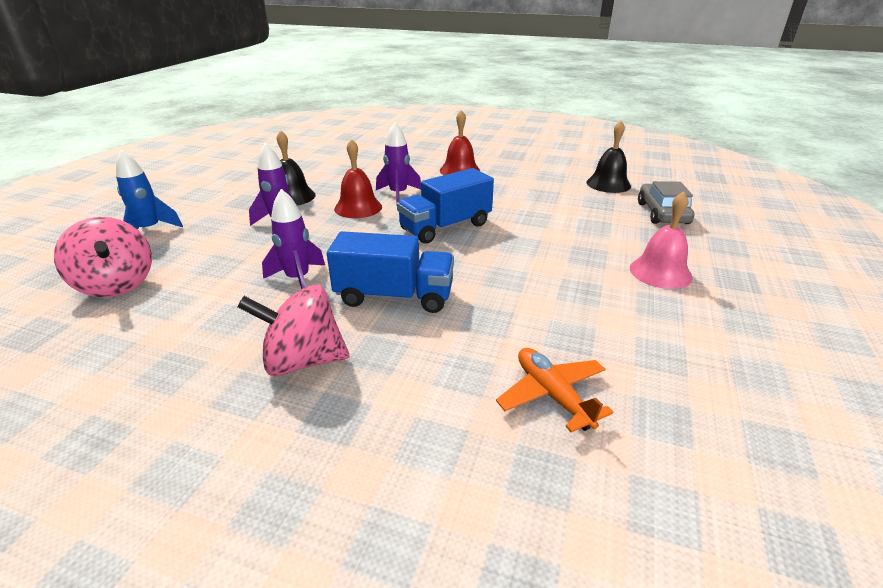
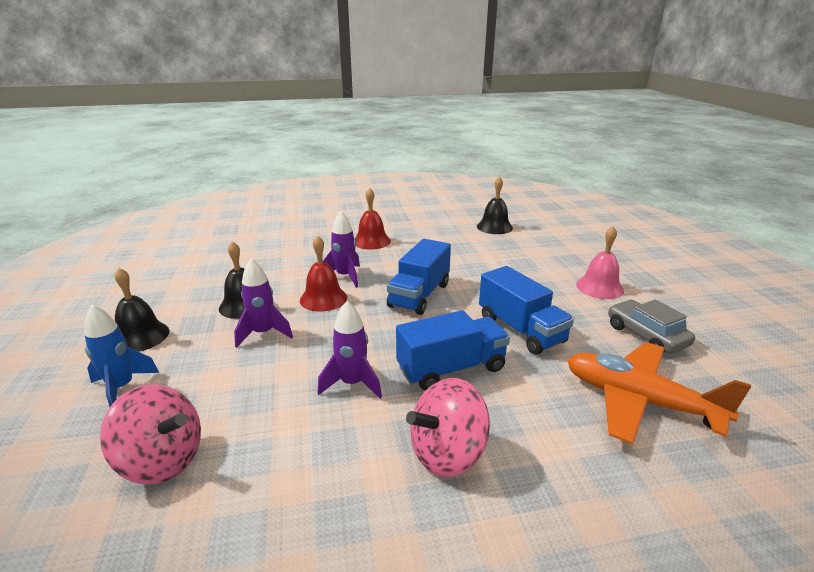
camera: 30 degrees left, 5 degrees down
orange plane [496,348,613,432] -> orange plane [567,342,751,444], size x1.69
grey car [638,181,694,224] -> grey car moved to [608,299,695,354]
none -> black bell [115,268,170,352]
none -> blue truck [479,266,574,355]

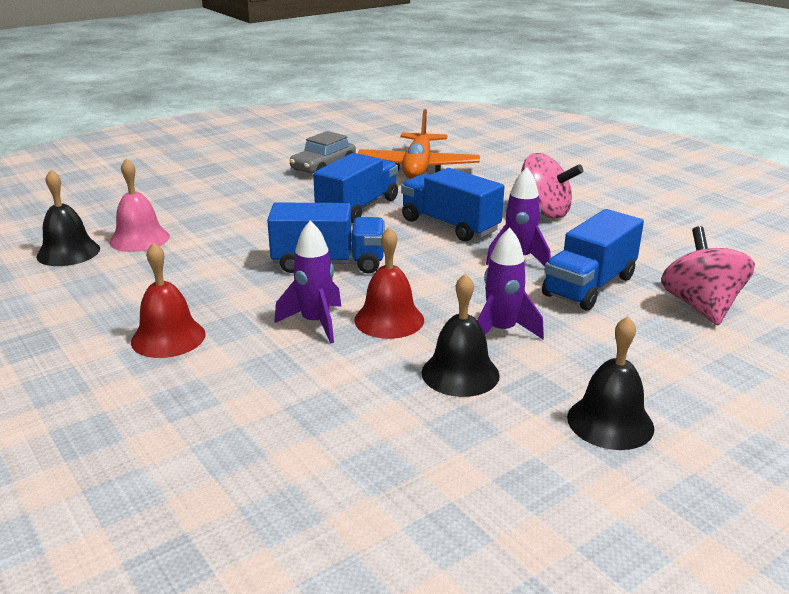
camera: 115 degrees left, 0 degrees up
blue rocket [84,304,159,407] -> none
pink bell [576,226,624,299] -> pink bell moved to [109,158,170,252]
none -> blue truck [542,209,644,311]

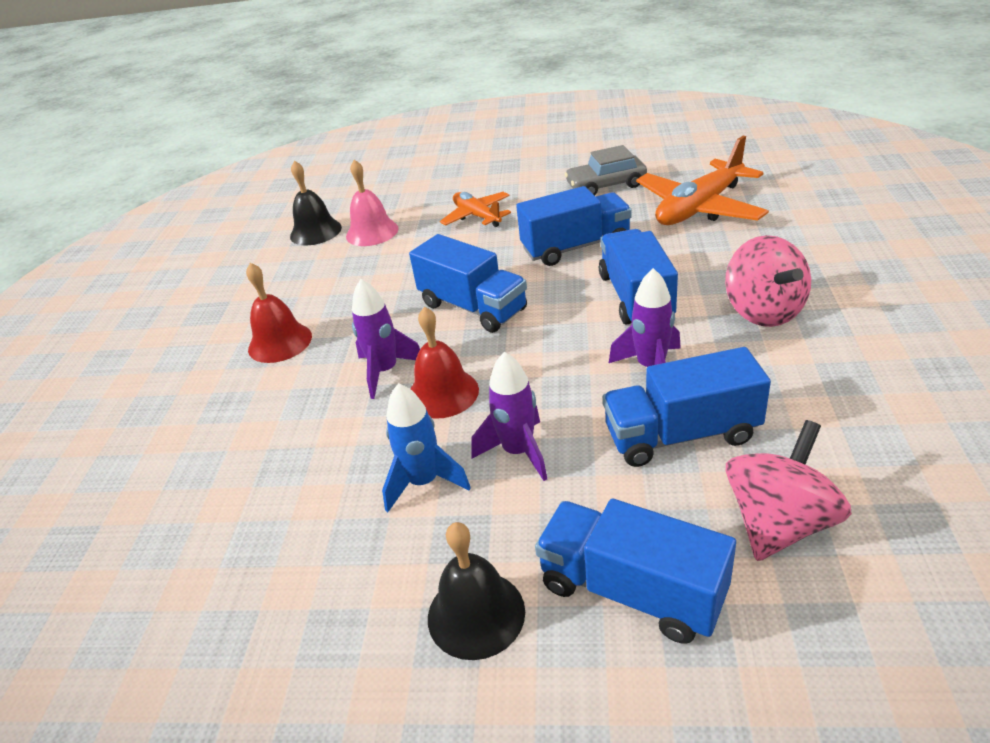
camera: 45 degrees right, 10 degrees up
black bell [421,273,500,397] -> blue rocket [382,383,471,512]
none -> orange plane [440,192,511,227]
none -> blue truck [535,499,736,644]

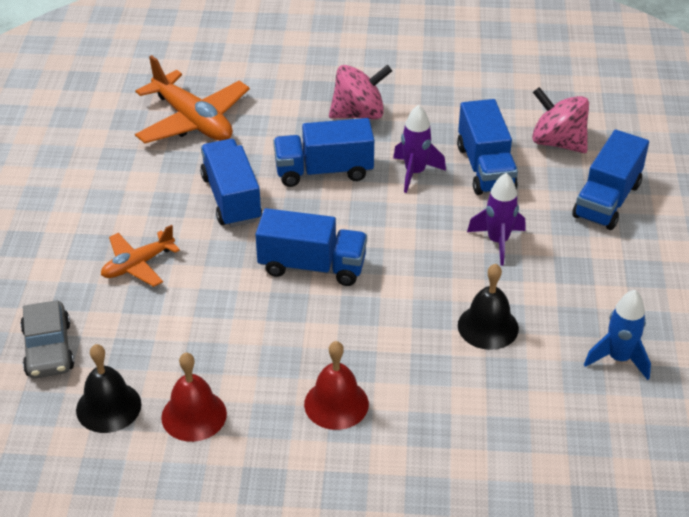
camera: 95 degrees left, 5 degrees up
pink bell [346,160,399,246] -> none
purple rocket [352,279,420,399] -> none
blue rocket [382,383,471,512] -> blue rocket moved to [584,290,651,380]
blue truck [409,234,527,333] -> blue truck turned 60 degrees clockwise [256,208,367,286]
red bell [410,307,479,419] -> red bell moved to [161,353,227,442]
black bell [428,522,525,660] -> black bell moved to [458,264,519,350]
grey car [565,145,647,195] -> grey car moved to [20,300,74,378]

